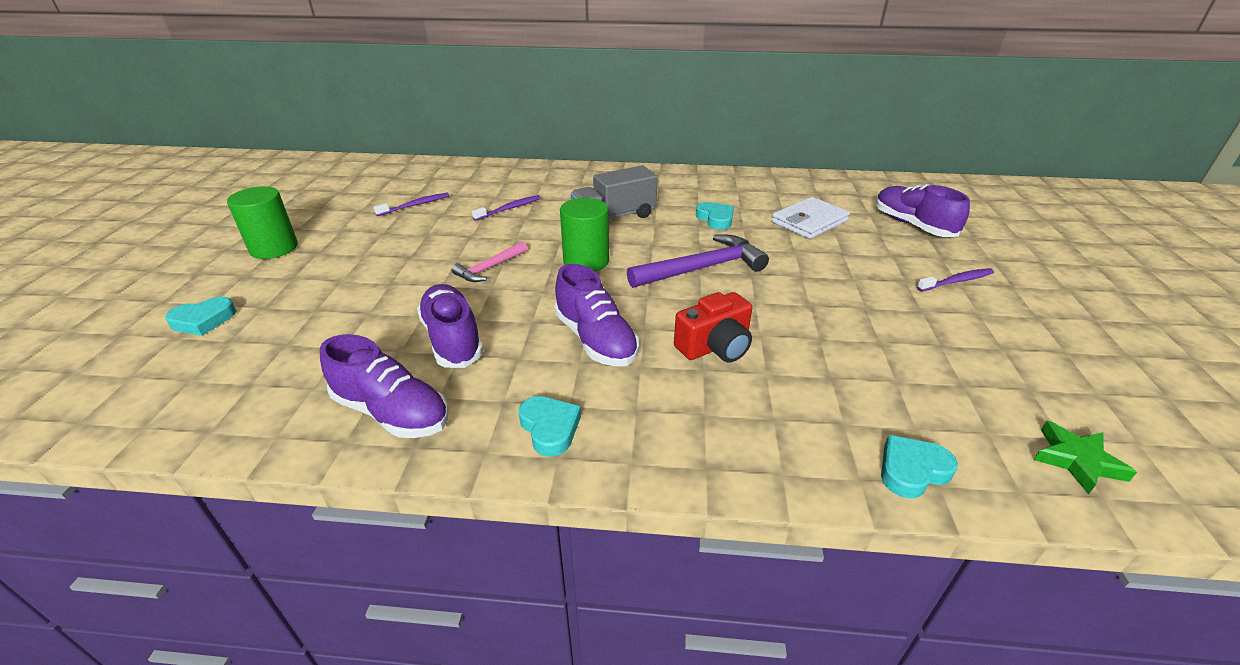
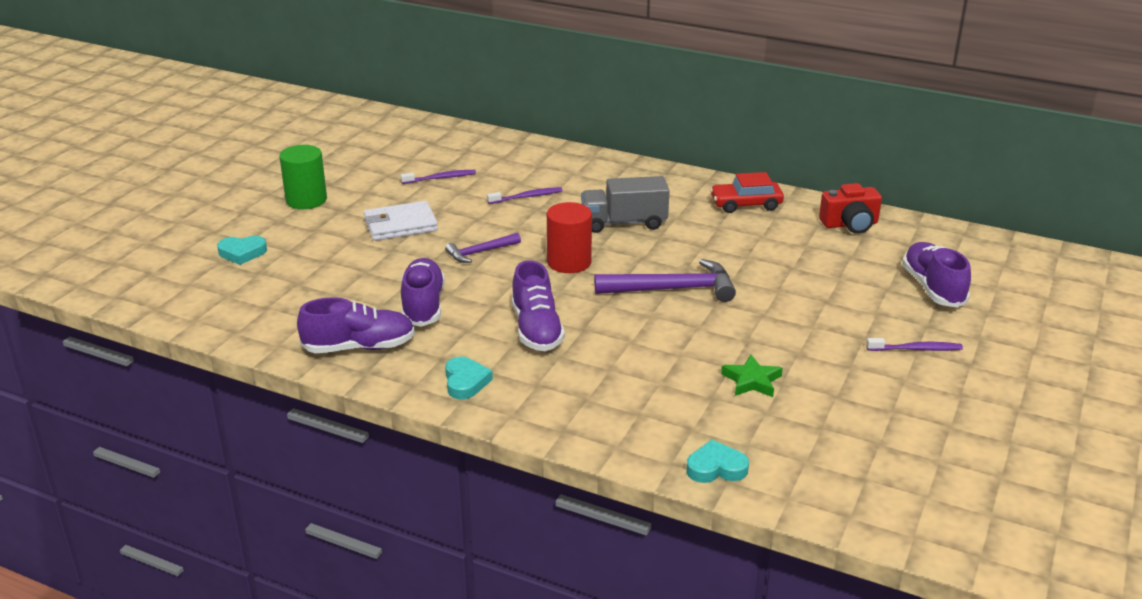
camera: 20 degrees right, 5 degrees down
purple shoe [320,334,449,438] -> purple shoe turned 60 degrees counterclockwise [297,297,415,353]
pink hammer [452,241,528,282] -> purple hammer [445,233,521,263]
green cylinder [560,198,609,272] -> red cylinder [547,202,592,273]
red camera [674,292,752,363] -> red camera moved to [819,183,882,234]
turquoise heart [696,202,734,230] -> none
white wallet [772,197,850,239] -> white wallet moved to [364,201,438,241]
green star [1034,421,1137,494] -> green star moved to [721,355,783,397]
none -> red car [710,172,784,213]

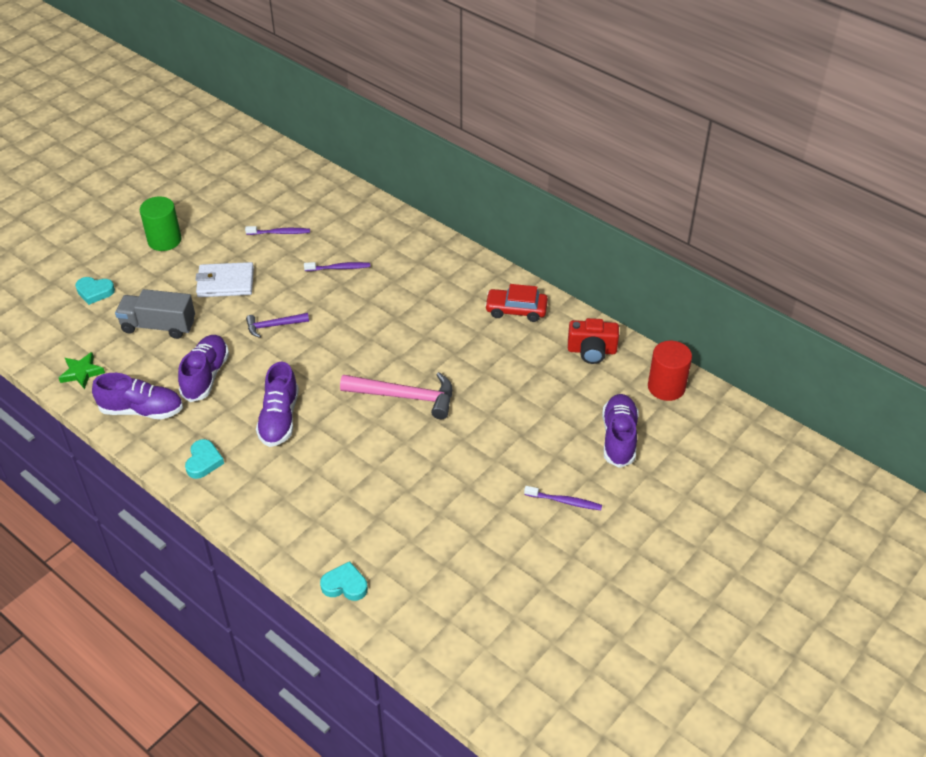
camera: 15 degrees right, 15 degrees up
red cylinder [547,202,592,273] -> red cylinder moved to [648,341,692,401]
grey truck [581,176,670,233] -> grey truck moved to [115,289,195,339]
purple hammer [594,259,736,302] -> pink hammer [340,372,452,419]
green star [721,355,783,397] -> green star moved to [59,352,105,389]

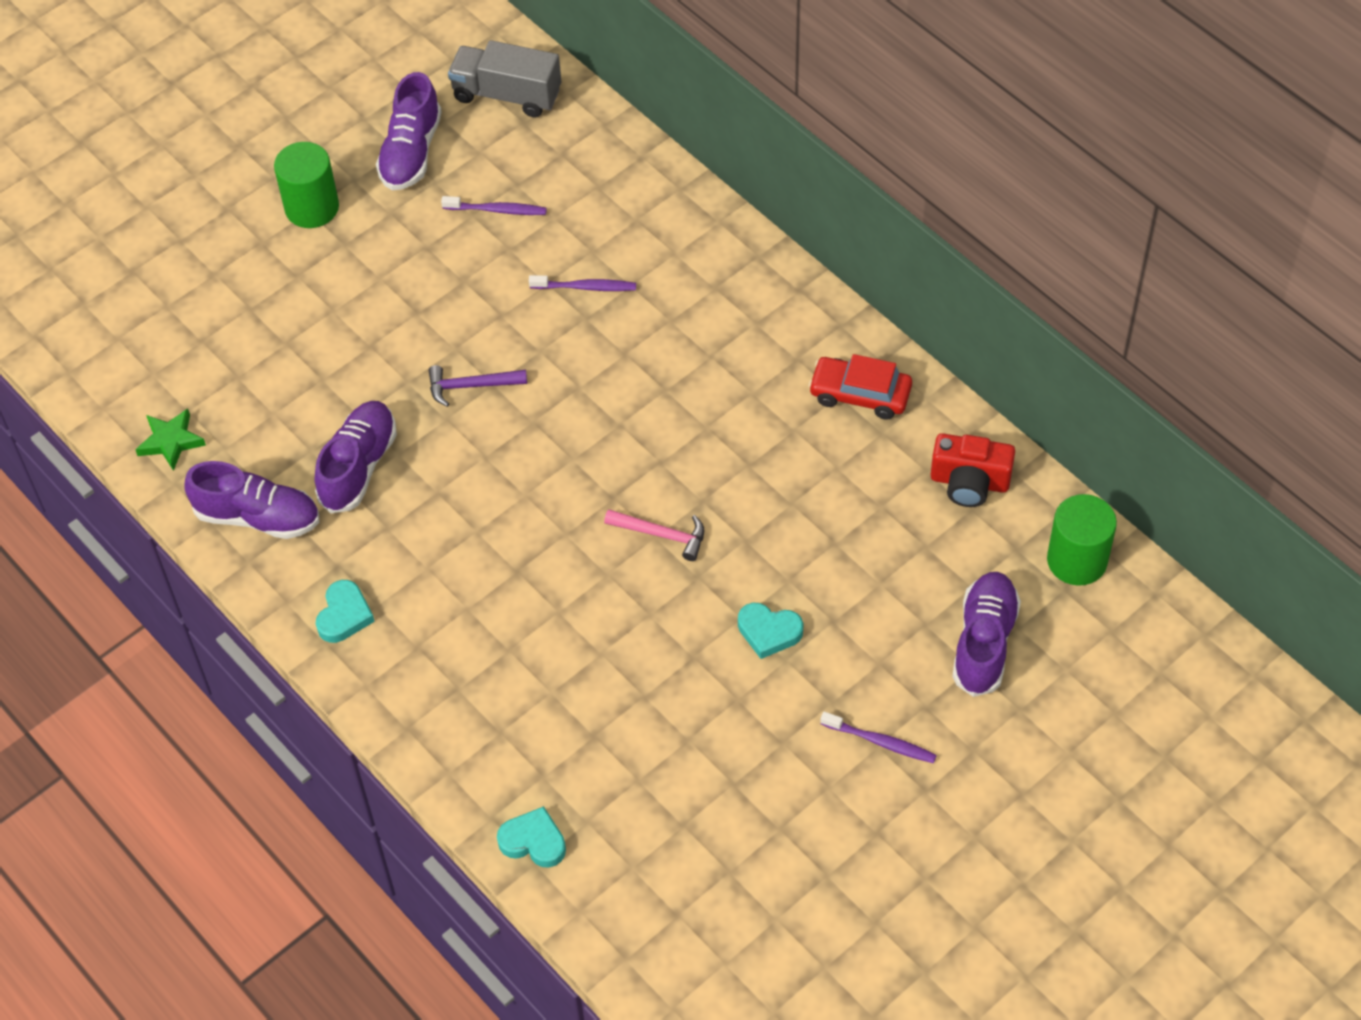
camera: 10 degrees right, 10 degrees up
turquoise heart [75,277,115,305] -> turquoise heart moved to [738,603,804,659]
grey truck [115,289,195,339] -> grey truck moved to [448,40,561,118]
white wallet [195,262,254,297] -> none
purple shoe [256,362,299,447] -> purple shoe moved to [376,72,442,191]
pink hammer [340,372,452,419] -> pink hammer [604,509,704,561], size x0.57
red cylinder [648,341,692,401] -> green cylinder [1047,494,1117,586]

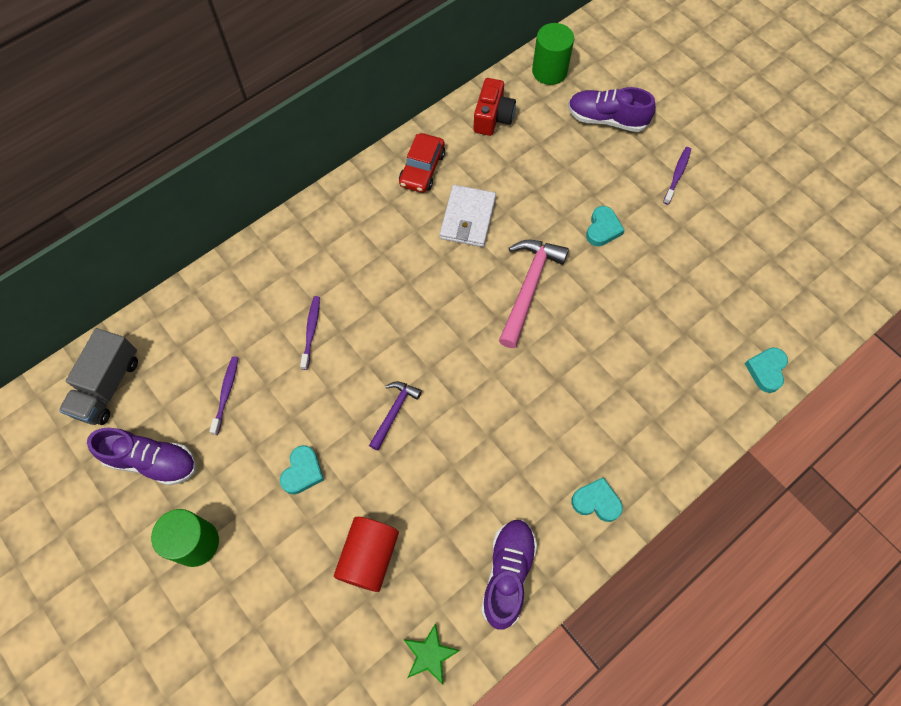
camera: 90 degrees left, 10 degrees up
purple shoe [315,401,397,513] -> none
purple hammer [429,365,527,407] -> purple hammer turned 150 degrees counterclockwise [369,381,422,450]
pink hammer [604,509,704,561] -> pink hammer [499,240,569,348], size x1.74
none -> turquoise heart [280,445,324,494]
none -> red cylinder [334,517,399,592]
none -> white wallet [440,185,496,247]

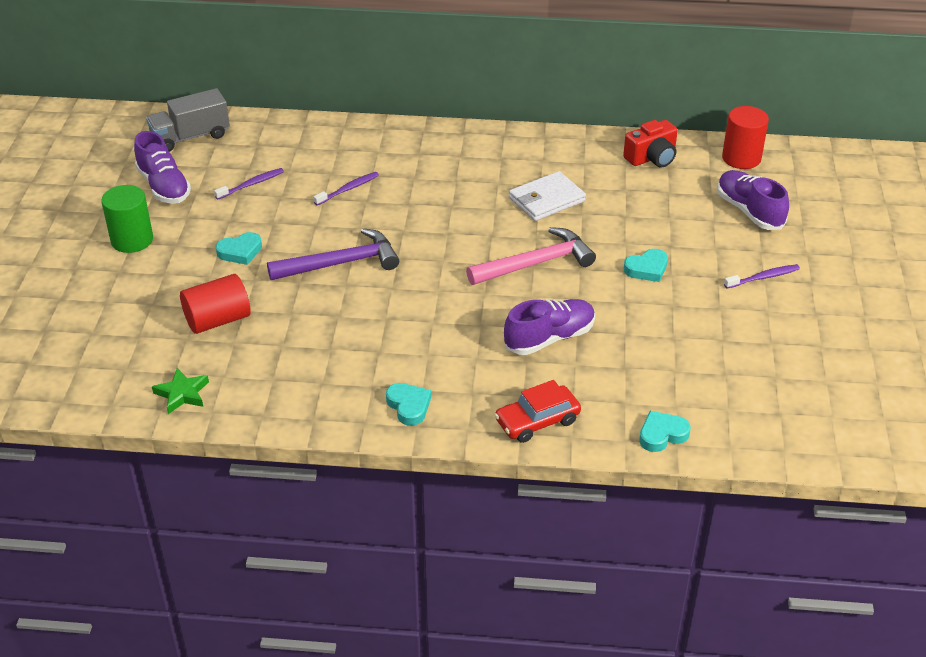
camera: 45 degrees right, 25 degrees down
purple hammer [369,381,422,450] -> purple hammer [267,228,399,280], size x1.74
red car [399,133,445,193] -> red car moved to [495,380,581,443]
purple shoe [481,520,537,630] -> purple shoe moved to [504,299,595,355]
green cylinder [532,23,574,85] -> red cylinder [722,106,769,169]

